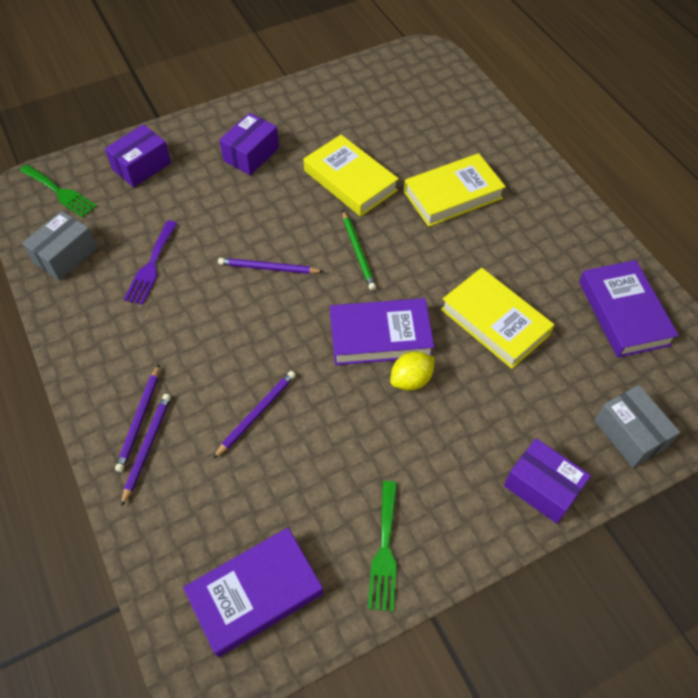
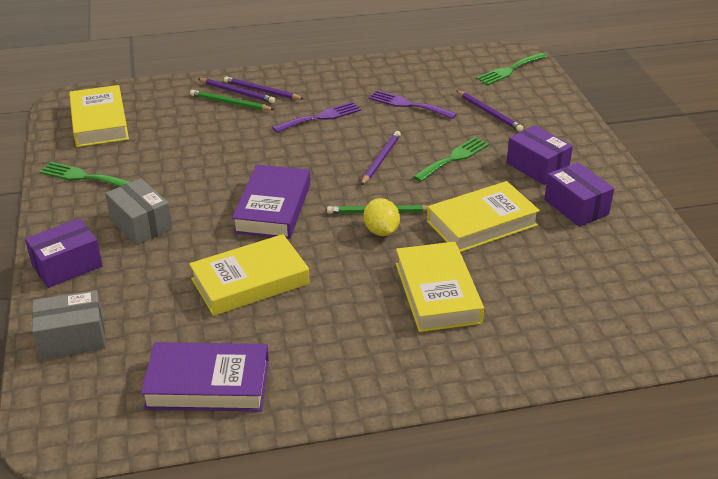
camera: 105 degrees right, 20 degrees down
grey box [22,211,97,281] -> grey box moved to [105,178,172,245]
purple box [105,124,171,187] -> purple box moved to [544,162,614,227]
purple book [183,528,323,657] -> yellow book [69,85,129,147]
purple pencil [213,371,296,459] -> purple pencil moved to [456,90,523,132]
yellow lemon [390,351,435,391] -> yellow lemon moved to [364,198,400,236]
none -> green pencil [190,90,275,110]
none -> purple fork [272,102,361,133]
none -> green fork [413,137,489,182]

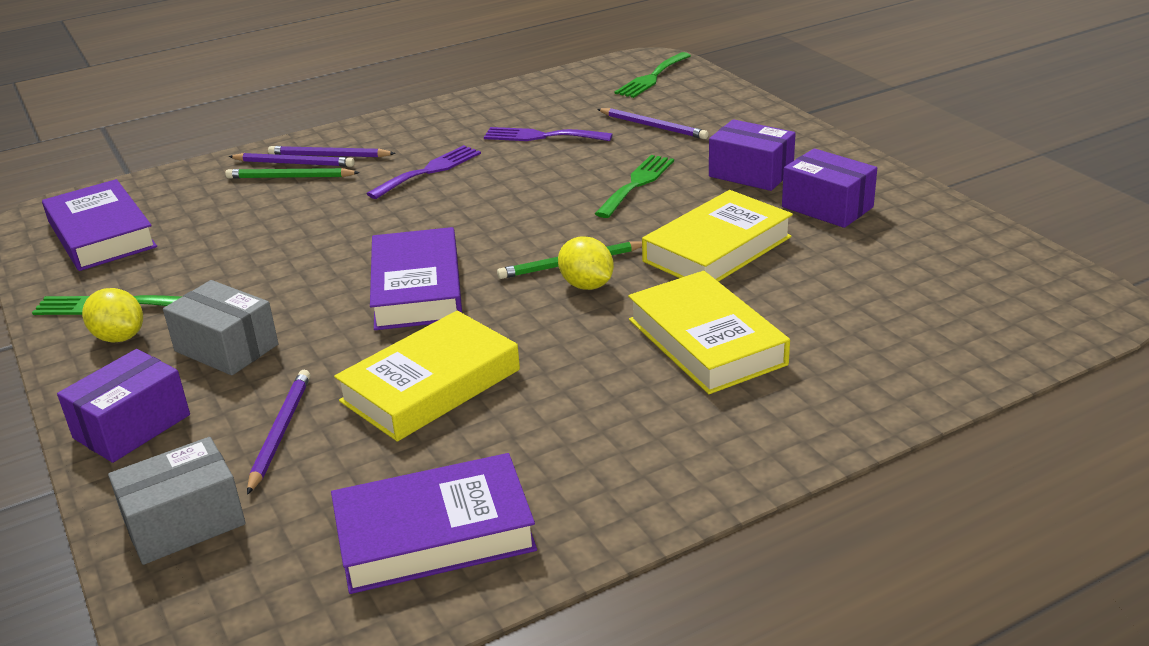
camera: 15 degrees left, 5 degrees down
yellow book [69,85,129,147] -> purple book [42,179,157,271]
purple pencil [361,131,401,185] -> purple pencil moved to [247,370,310,495]
none -> yellow lemon [82,288,143,343]

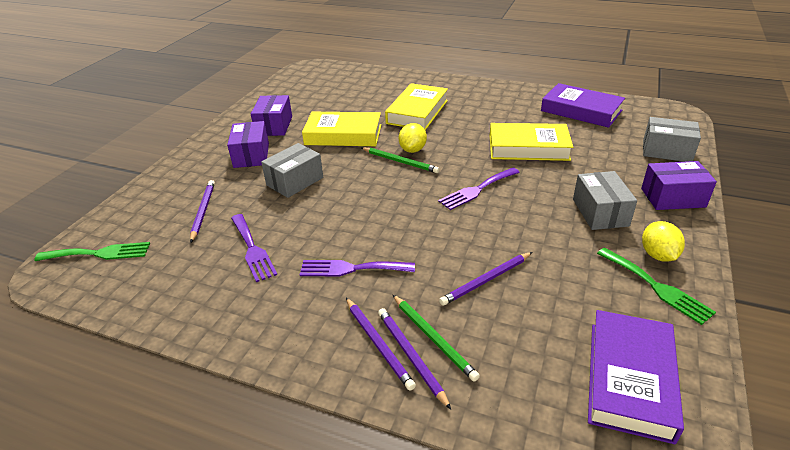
camera: 130 degrees left, 5 degrees up
purple pencil [247,370,310,495] -> purple pencil moved to [439,252,532,306]
purple book [370,227,462,330] -> purple fork [438,168,520,210]
green fork [595,155,674,218] -> grey box [261,143,323,198]

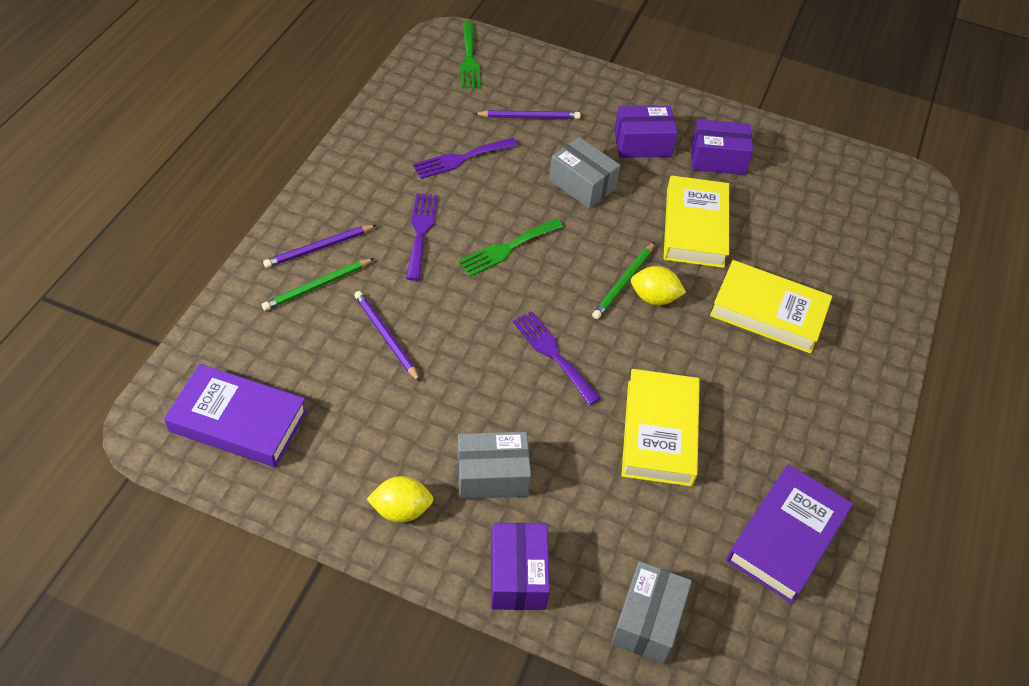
camera: 85 degrees right, 15 degrees up
purple pencil [378,308,451,409] -> none
green fork [597,248,716,325] -> green fork moved to [458,218,563,277]

